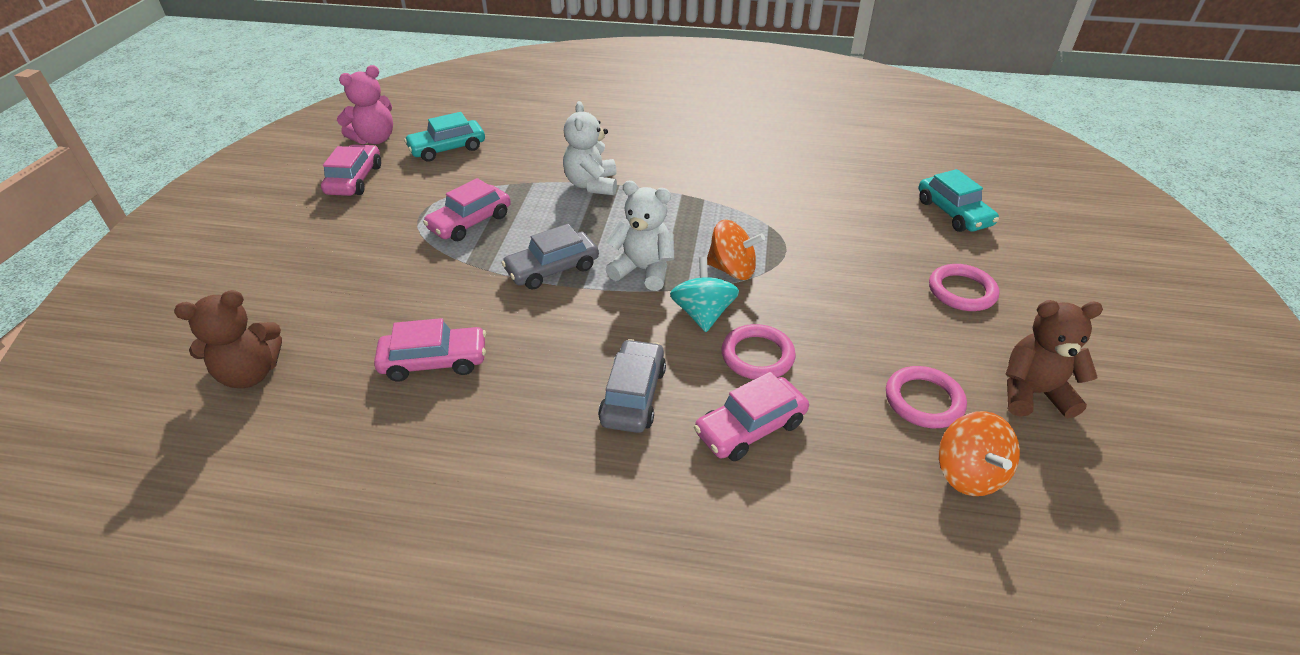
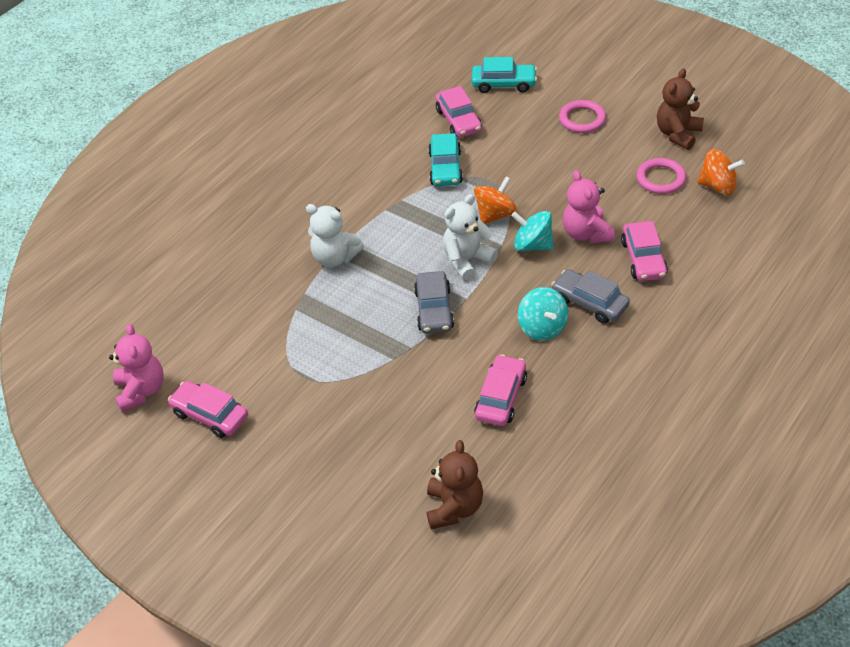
camera: 60 degrees left, 5 degrees up
turquoise car [404,112,485,162] -> turquoise car moved to [428,133,463,186]
pink car [423,178,511,241] -> pink car moved to [436,86,482,137]
pink ring [721,324,796,379] -> pink teddy bear [563,170,615,244]
none -> turquoise spinning top [518,287,568,341]

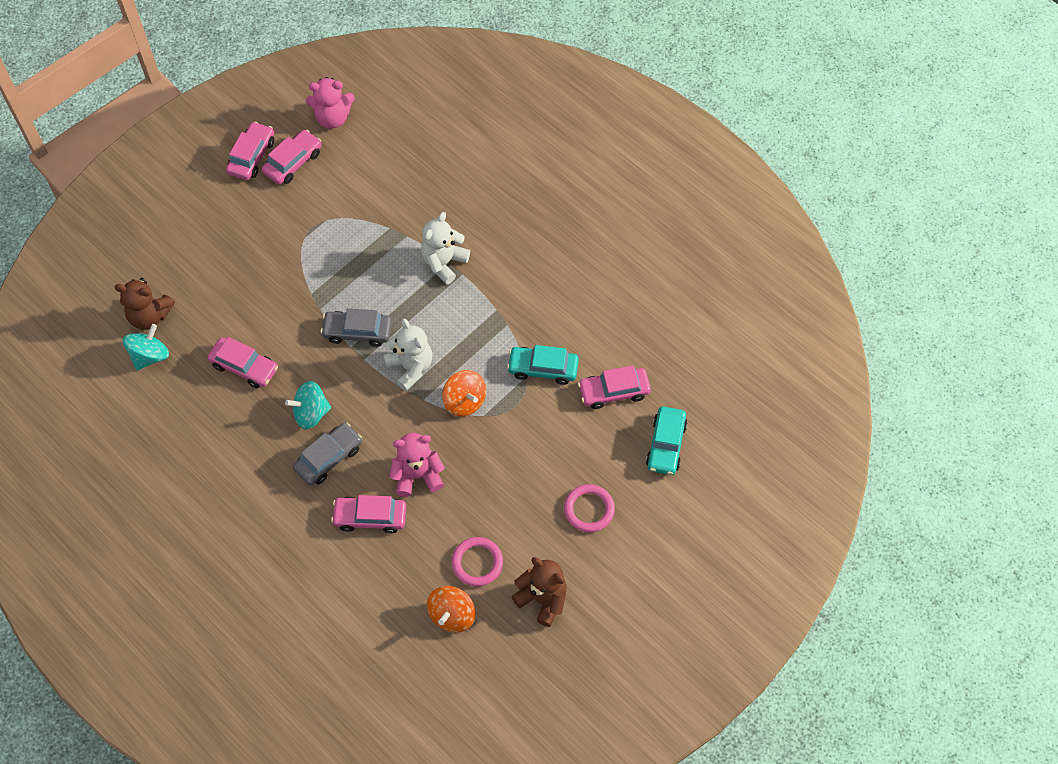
camera: 95 degrees right, 15 degrees up
turquoise spinning top [511,211,554,251] -> turquoise spinning top moved to [123,324,169,370]
none -> pink car [226,122,274,180]

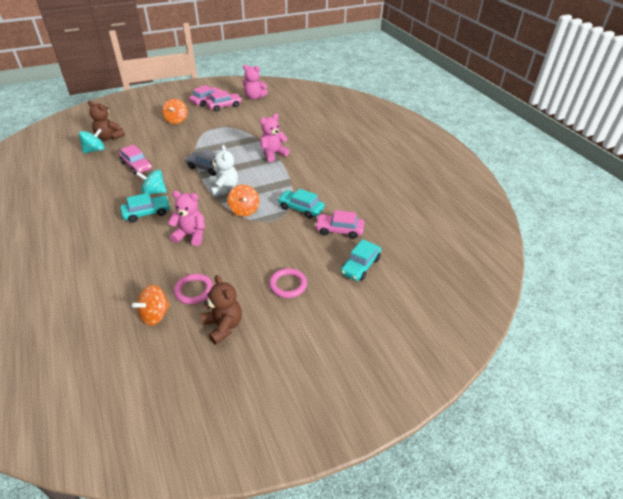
camera: 20 degrees right, 20 degrees down
grey car [293,423,362,485] -> turquoise car [120,193,170,223]
pink car [331,495,407,533] -> none
white teddy bear [421,212,470,284] -> pink teddy bear [260,113,290,162]
none -> orange spinning top [162,99,187,124]

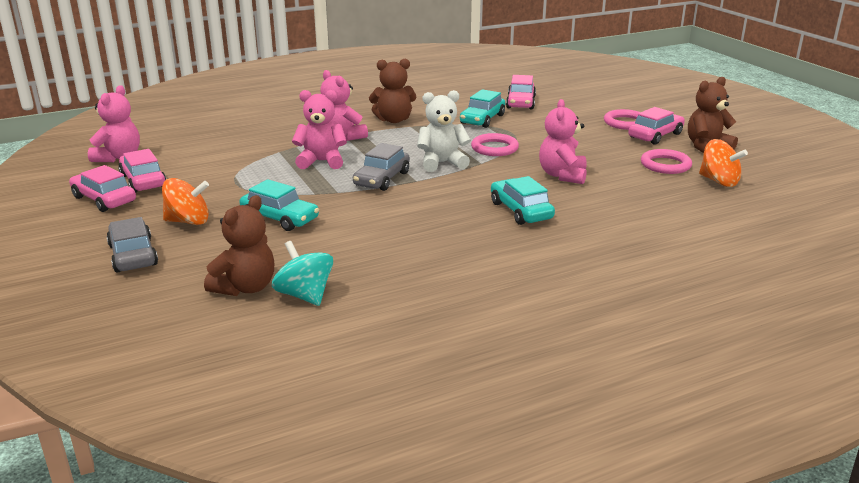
camera: 90 degrees left, 15 degrees down
pink car [119,145,152,175] -> pink car moved to [628,107,685,145]
turquoise spinning top [136,169,167,195] -> none
orange spinning top [227,184,260,217] -> pink ring [471,133,519,156]
turquoise car [341,239,381,281] -> turquoise car moved to [240,179,319,231]
none -> grey car [106,217,158,272]
none -> pink teddy bear [292,90,347,169]
none -> brown teddy bear [369,59,416,123]

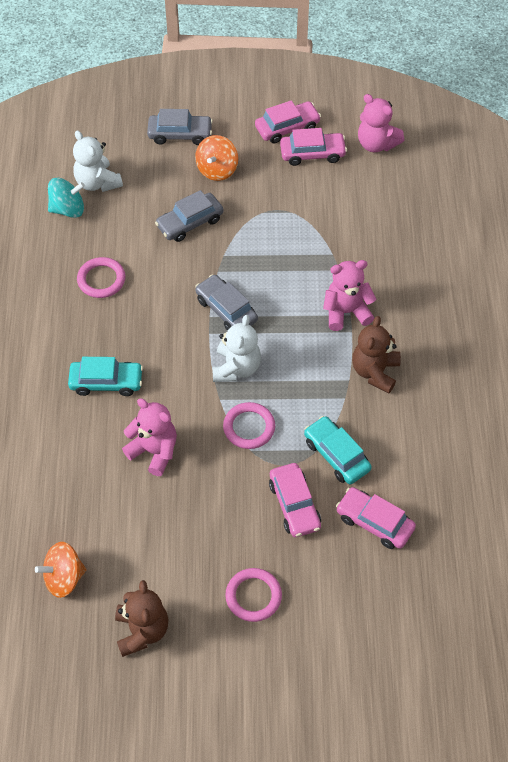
camera: 115 degrees right, 30 degrees up
brown teddy bear [204,195,274,296] -> white teddy bear [73,130,123,192]
turquoise car [240,179,319,231] -> grey car [155,190,224,242]
pink teddy bear [292,90,347,169] -> none
pink car [628,107,685,145] -> pink car moved to [269,463,321,537]
pink ring [641,149,692,174] -> pink ring moved to [77,257,126,298]

